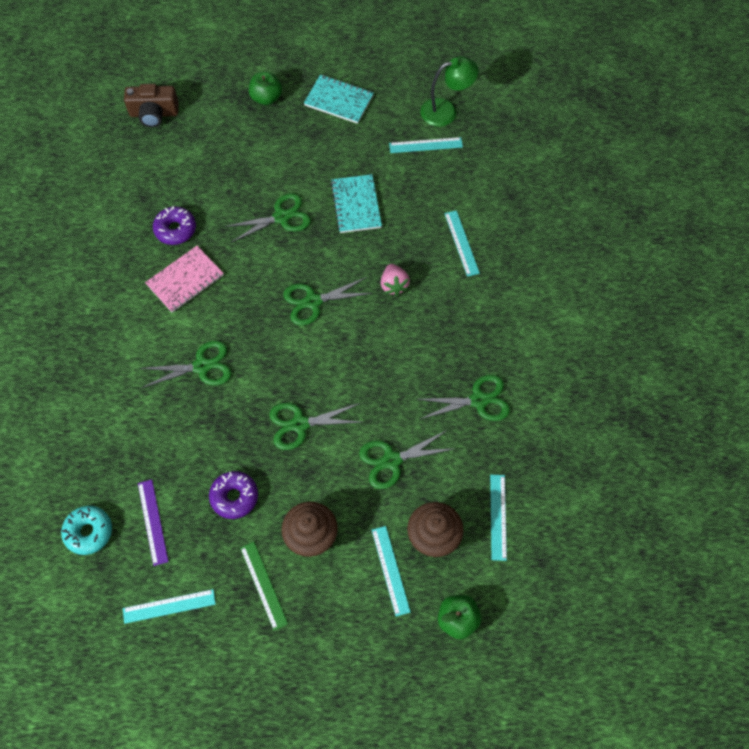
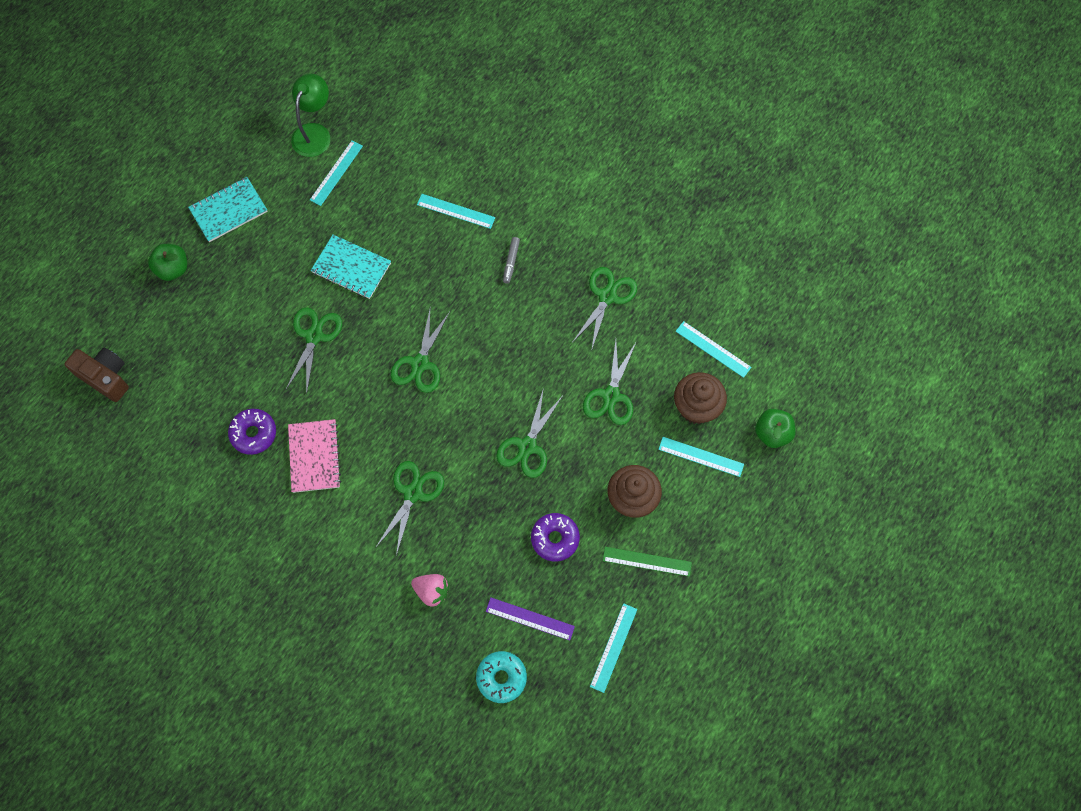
camera: 55 degrees left, 5 degrees up
brown camera [124,84,179,127] -> brown camera turned 90 degrees counterclockwise [64,347,129,402]
pink strawberry [381,264,410,296] -> pink strawberry moved to [411,574,449,608]
none -> grey marker [503,237,520,284]

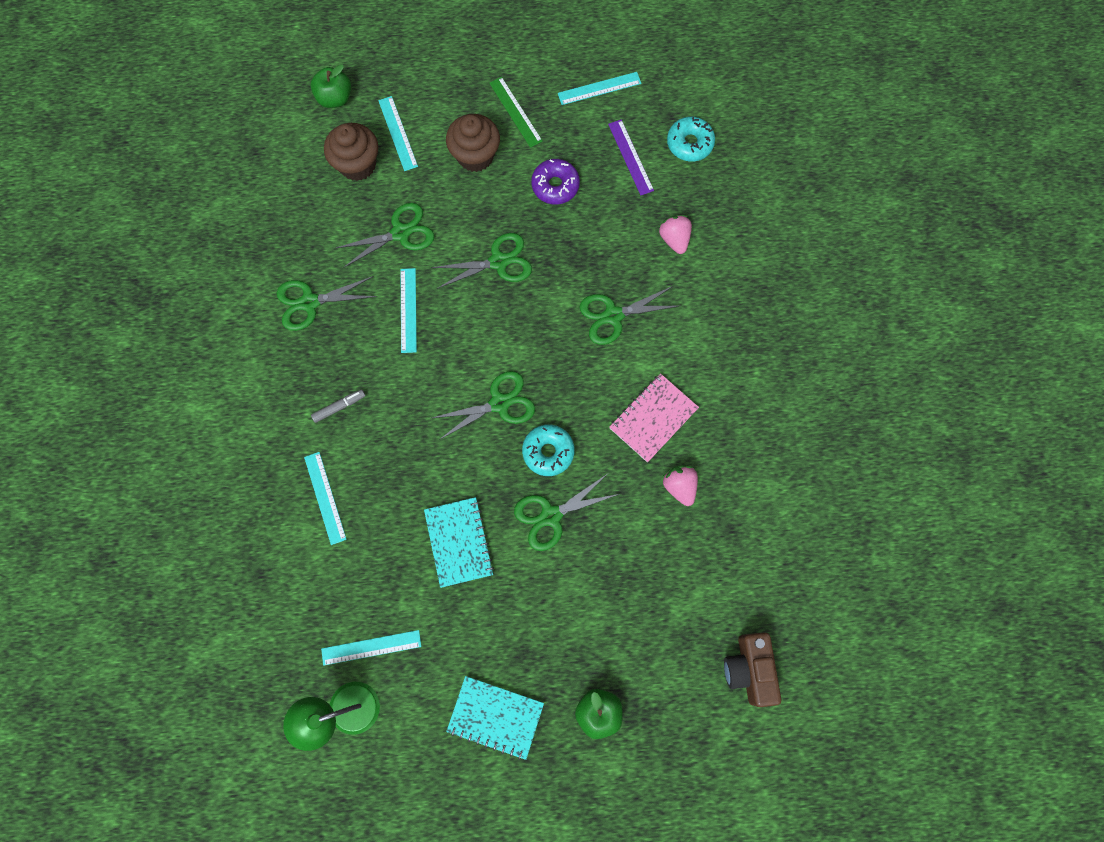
camera: 130 degrees left, 5 degrees up
purple donut [228,409,276,455] -> pink strawberry [662,465,698,506]
turquoise ruler [676,321,752,378] -> turquoise ruler moved to [400,268,417,353]
none -> turquoise donut [522,425,575,476]

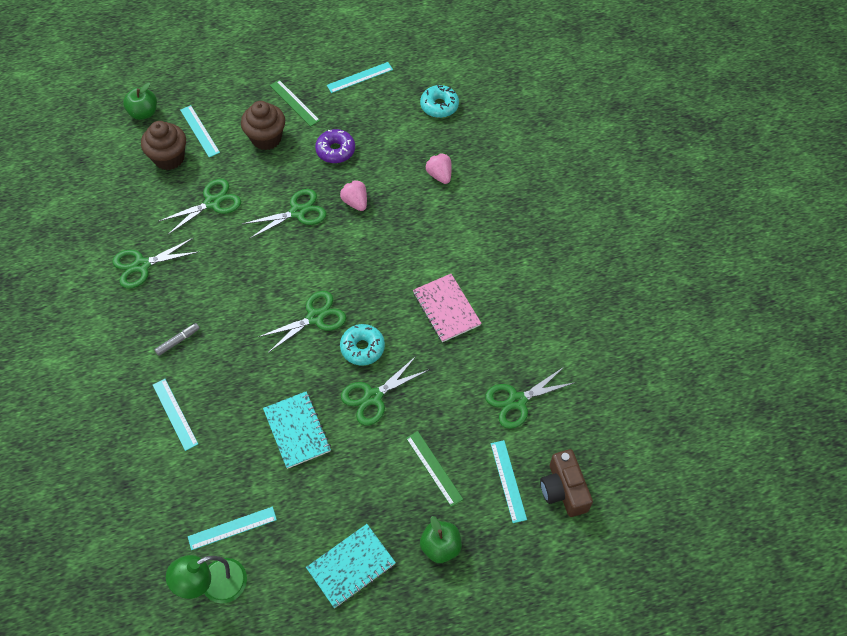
camera: 10 degrees left, 15 degrees down
turquoise ruler [400,268,417,353] -> turquoise ruler moved to [491,440,527,523]
turquoise notebook [446,676,544,760] -> turquoise notebook turned 45 degrees counterclockwise [306,524,396,608]
green scissors [579,286,679,345] -> green scissors moved to [485,366,576,429]
purple ruler [608,119,654,195] -> none
pink notebook [609,374,699,462] -> pink notebook turned 60 degrees counterclockwise [413,274,482,342]
pink strawberry [662,465,698,506] -> pink strawberry moved to [340,179,367,211]
none -> green ruler [406,431,463,507]

